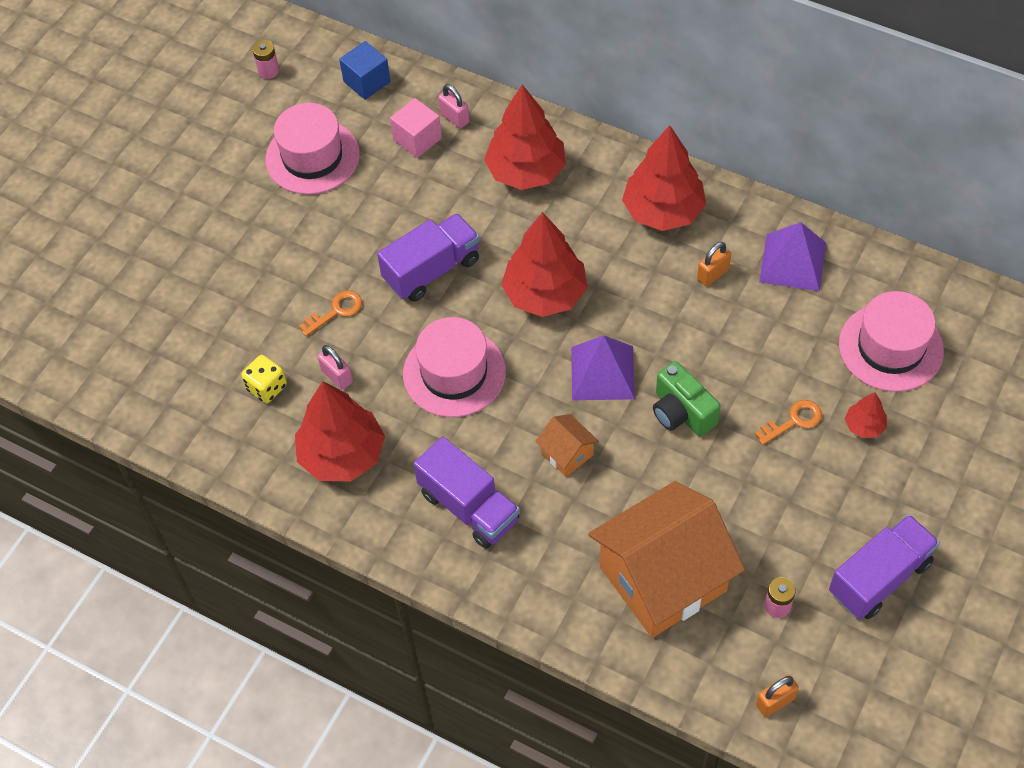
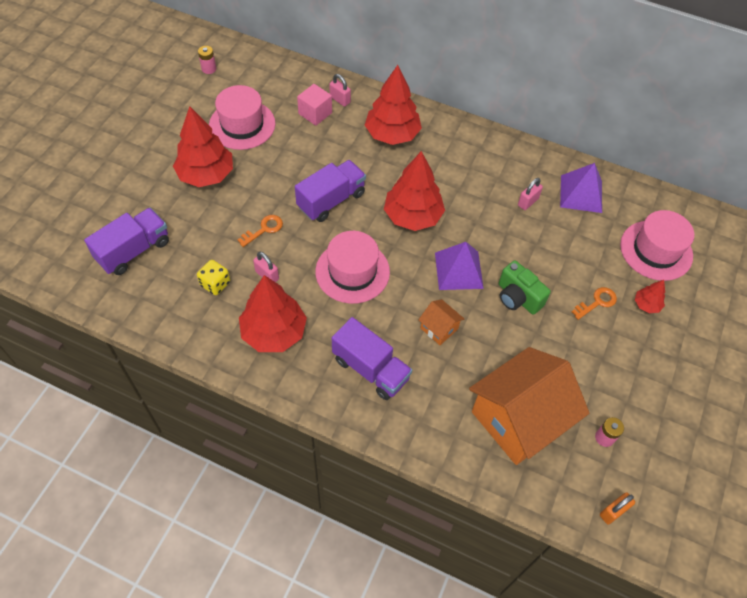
camera: 10 degrees left, 0 degrees up
blue cube [339,41,391,100] -> none
red tree [622,125,706,231] -> red tree moved to [173,106,233,187]
orange padlock [697,242,731,286] -> pink padlock [518,178,543,210]
purple truck [829,514,940,619] -> purple truck moved to [84,208,169,275]

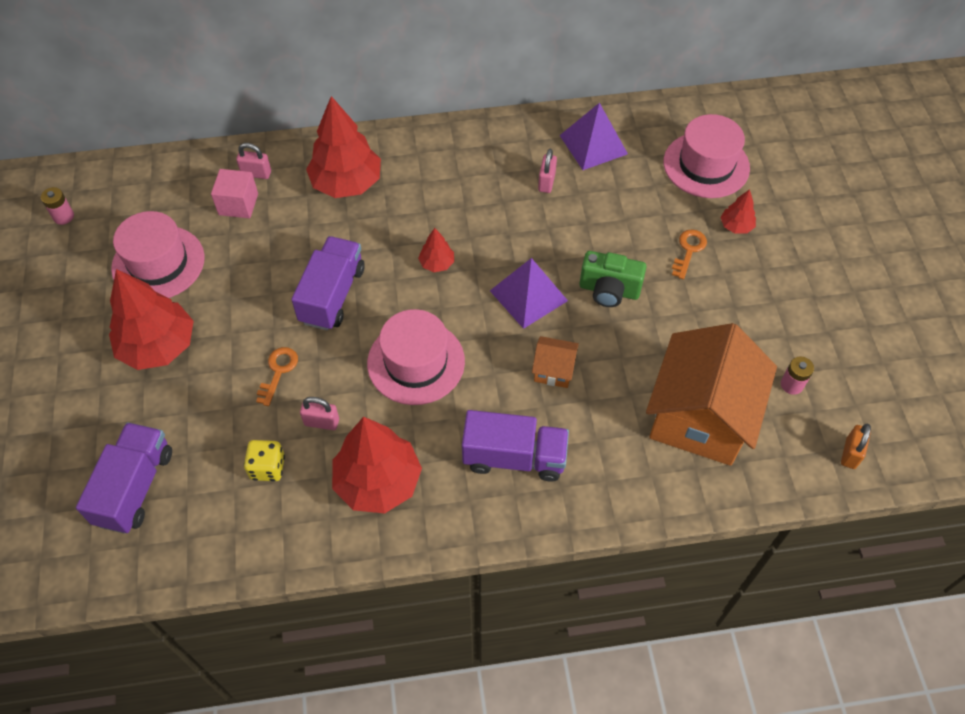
camera: 30 degrees left, 0 degrees up
red tree [384,151,445,231] -> red tree [418,228,454,272], size x0.46

